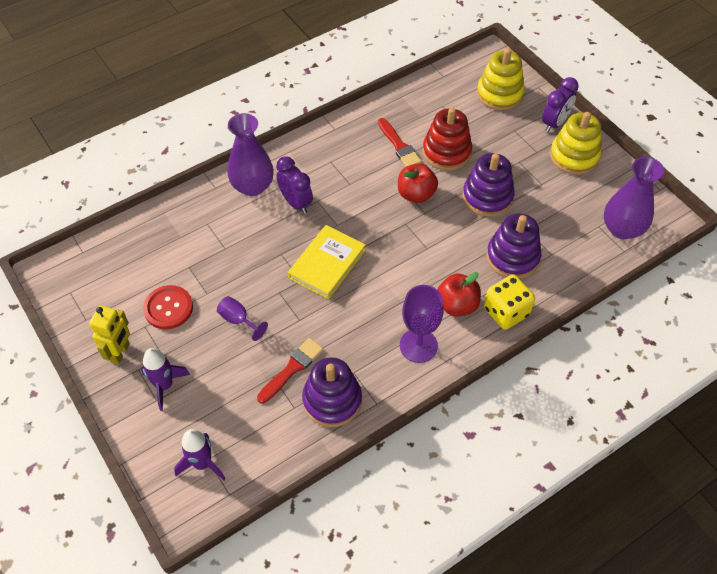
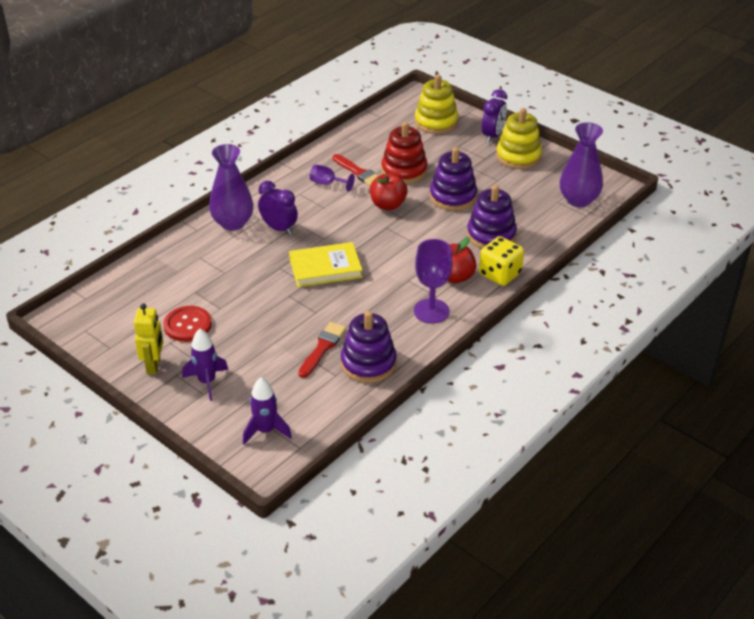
camera: 15 degrees left, 15 degrees down
purple goblet [217,296,268,341] -> purple goblet moved to [310,164,355,192]
yellow book [288,225,366,299] -> yellow book turned 60 degrees clockwise [289,242,363,287]

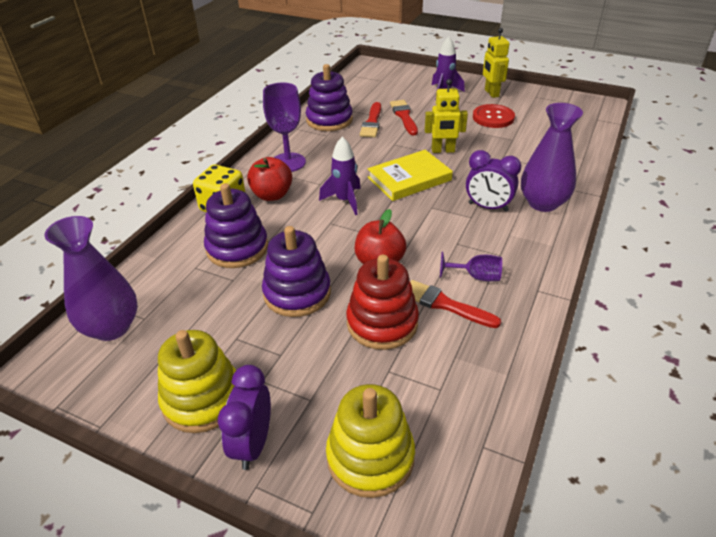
camera: 165 degrees right, 0 degrees up
purple rocket [243,377,292,444] -> purple rocket moved to [319,136,361,215]
none -> red brush [390,100,418,135]
none -> yellow robot [425,79,468,153]

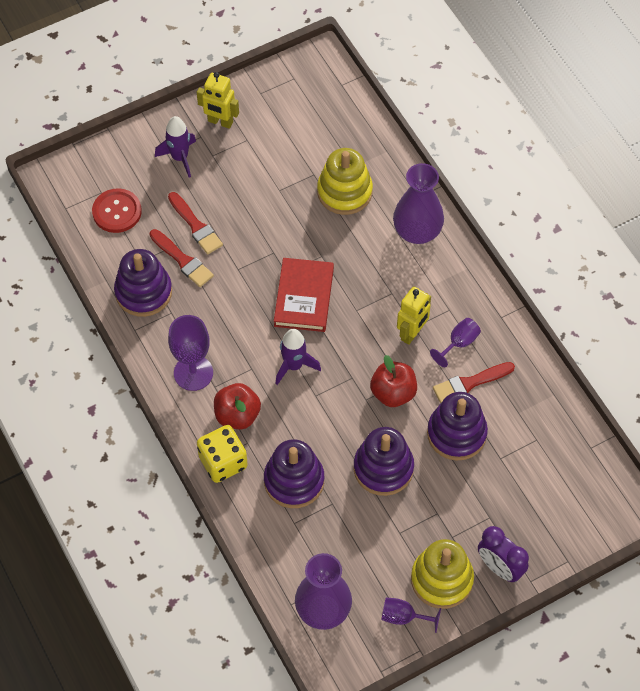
camera: 55 degrees left, 20 degrees up
yellow stacking toy [326,384,415,498] -> yellow stacking toy moved to [317,148,373,215]
red stacking toy [346,255,419,350] -> purple stacking toy [427,392,488,461]
yellow book [368,150,453,201] -> red book [274,258,334,332]
red brush [390,100,418,135] -> red brush turned 150 degrees counterclockwise [168,192,223,254]
yellow robot [425,79,468,153] -> yellow robot moved to [397,287,431,345]
purple clock [466,150,521,212] -> none
red button [473,104,515,128] -> red button moved to [92,188,142,233]
none -> purple goblet [381,598,441,633]

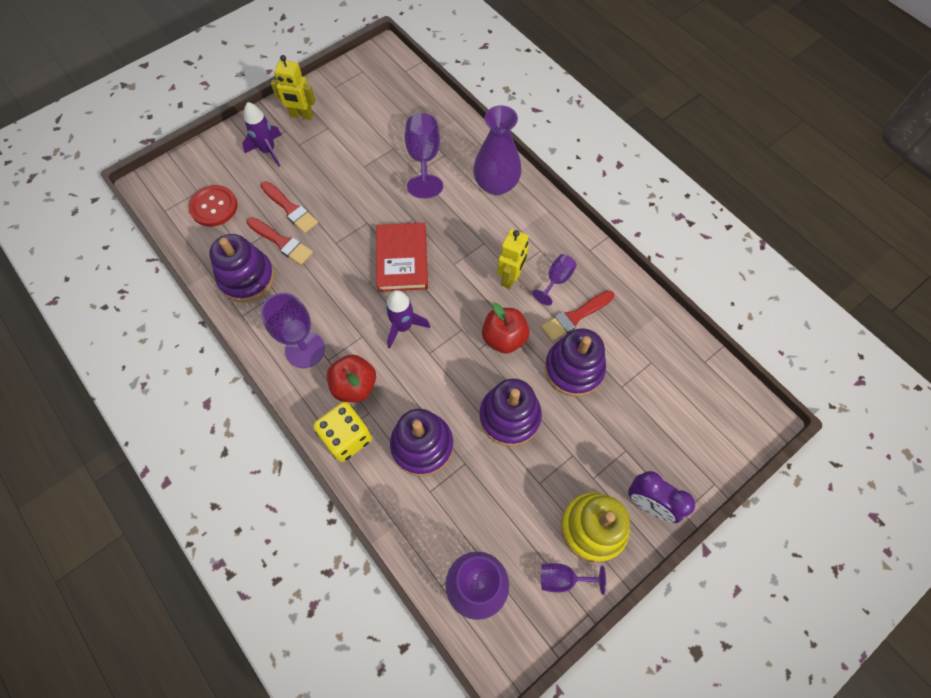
camera: 10 degrees left, 5 degrees up
yellow stacking toy [317,148,373,215] -> purple goblet [405,113,443,198]

